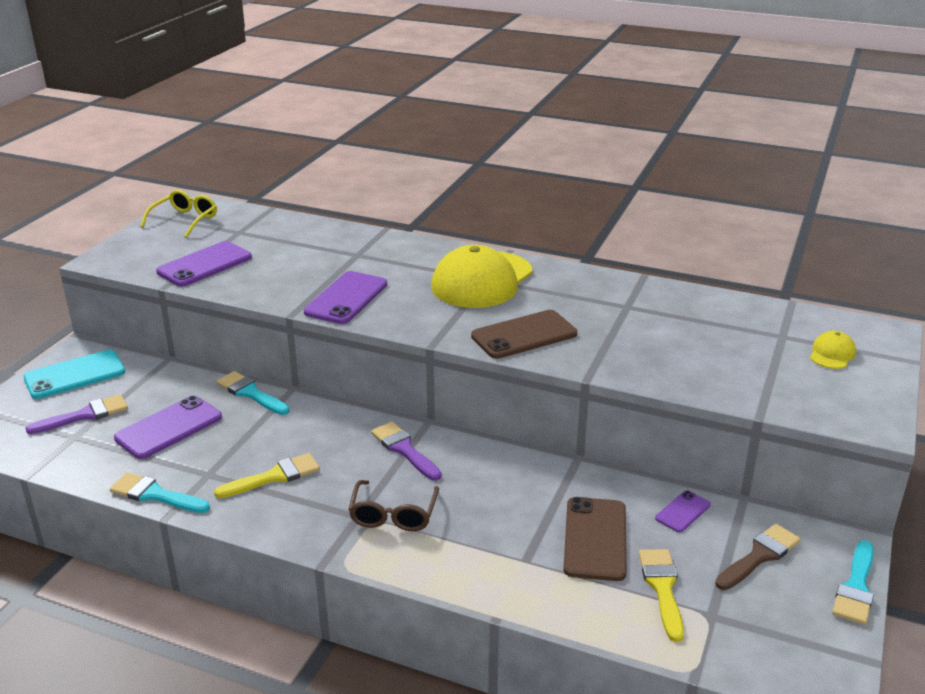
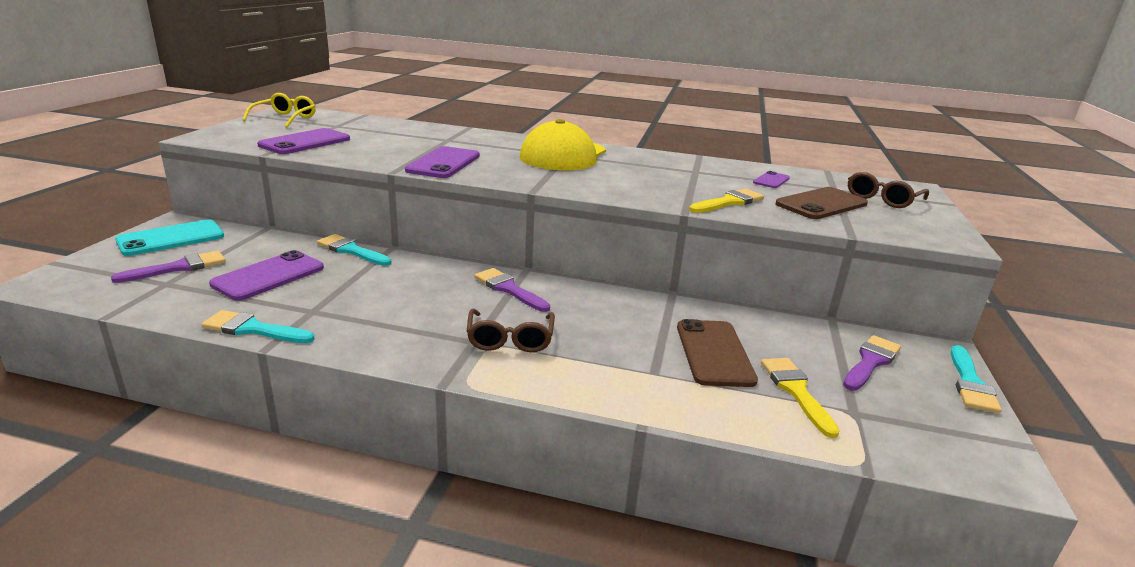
camera: 10 degrees left, 5 degrees down
yellow brush [214,453,320,498] -> yellow brush moved to [689,189,764,213]
brown phone [471,310,577,359] -> brown phone moved to [776,187,868,219]
purple phone [655,490,711,532] -> purple phone moved to [753,171,790,188]
brown brush [715,524,801,590] -> purple brush [843,335,901,391]
yellow cap [810,331,856,369] -> brown glasses [848,172,929,208]

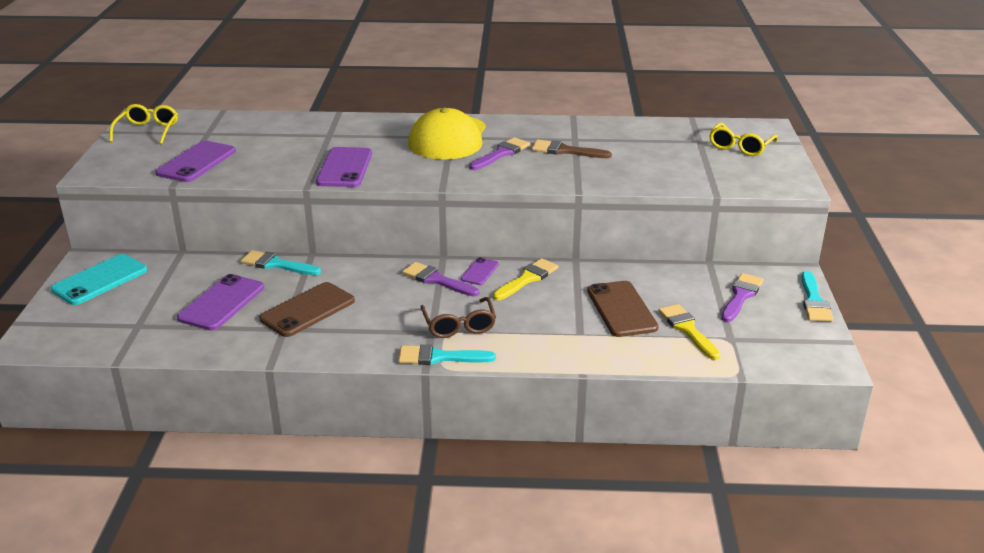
camera: 10 degrees left, 5 degrees up
purple brush [111,251,226,283] -> purple brush moved to [469,137,530,170]
turquoise brush [202,310,315,343] -> turquoise brush moved to [398,344,496,365]
yellow brush [689,189,764,213] -> yellow brush moved to [493,258,558,300]
purple phone [753,171,790,188] -> purple phone moved to [461,257,499,285]
brown phone [776,187,868,219] -> brown phone moved to [259,282,355,337]
brown glasses [848,172,929,208] -> yellow glasses [710,123,778,156]
none -> brown brush [532,140,612,158]

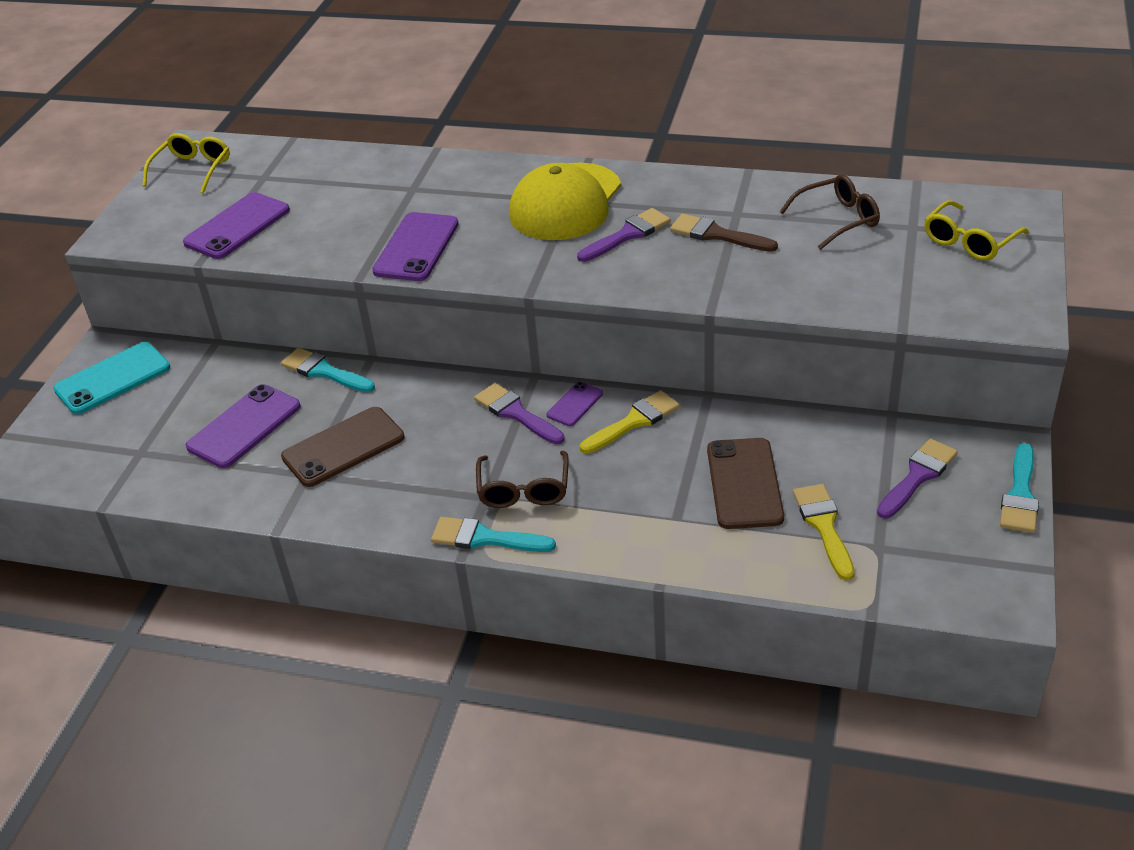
camera: 15 degrees right, 10 degrees up
none -> brown glasses [780,174,880,250]

